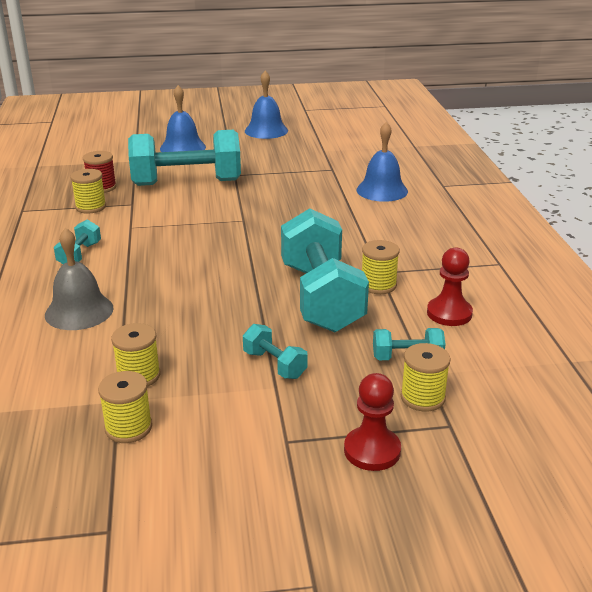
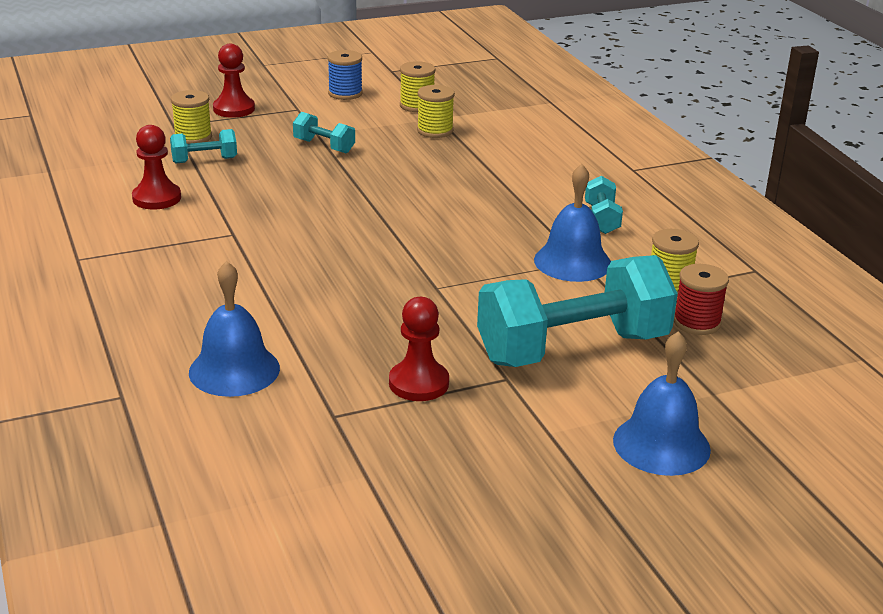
camera: 165 degrees right, 0 degrees up
grey bell [45,228,114,330] -> none
blue bell [245,71,288,139] -> blue bell moved to [534,164,611,282]
turquoise dumbbell [281,208,369,332] -> none
yellow spool [362,240,399,294] -> none
none -> blue spool [328,50,363,100]
none -> red pawn [389,297,449,401]

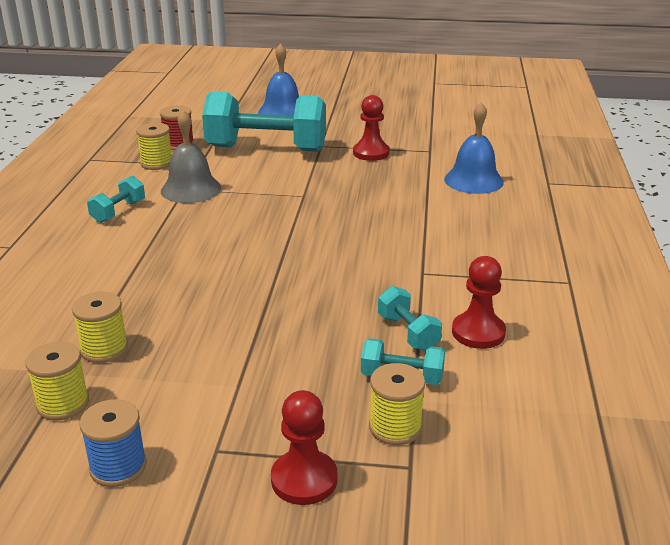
camera: 150 degrees left, 0 degrees up
turquoise dumbbell [293,112,355,154] -> turquoise dumbbell moved to [378,286,442,351]
blue bell [534,164,611,282] -> grey bell [161,110,221,203]

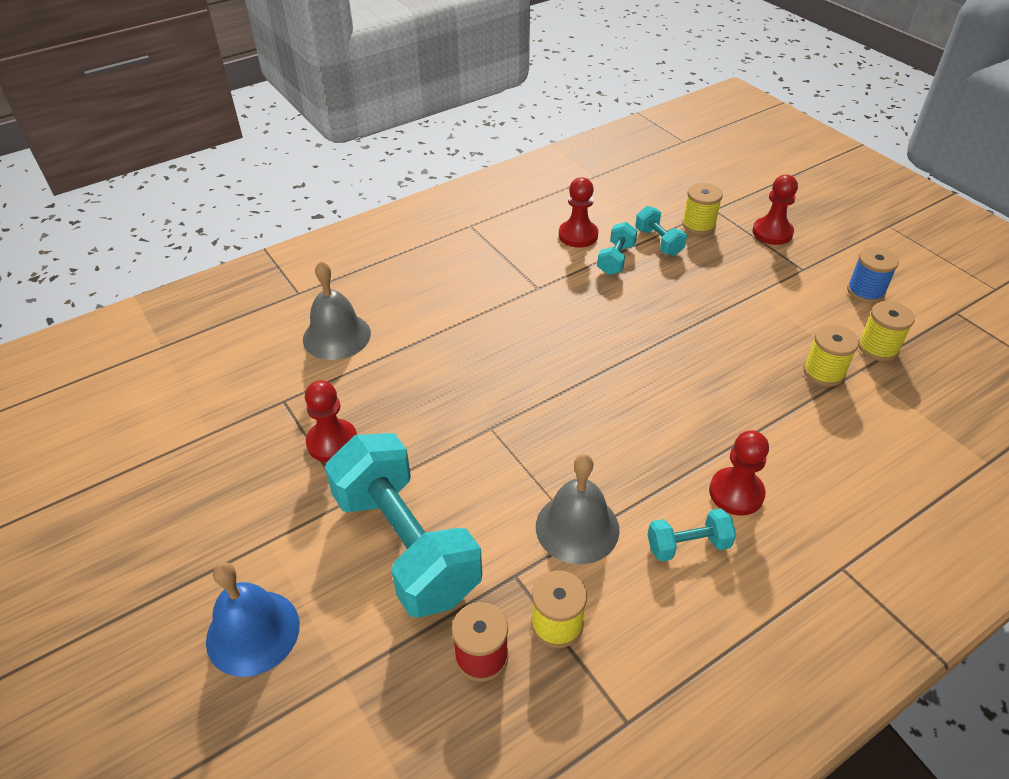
camera: 130 degrees left, 15 degrees up
blue bell [444,102,504,194] -> grey bell [303,261,371,360]
none -> red pawn [709,430,769,516]

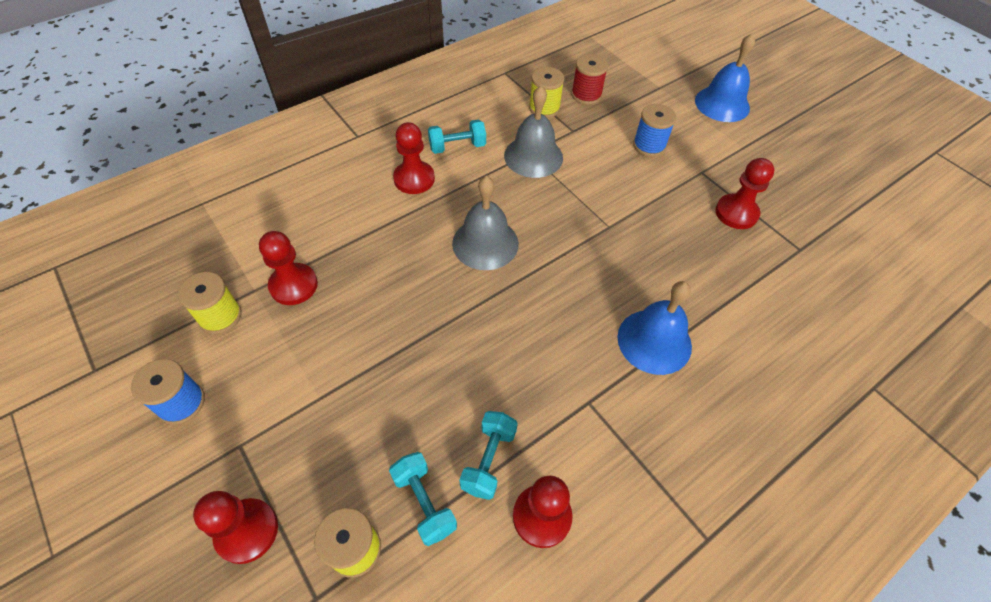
camera: 175 degrees right, 10 degrees up
grey bell [303,261,371,360] -> grey bell moved to [452,176,519,270]
turquoise dumbbell [325,433,482,618] -> blue spool [633,104,676,157]
yellow spool [804,325,859,387] -> red pawn [259,231,318,305]
none -> blue bell [617,281,692,375]

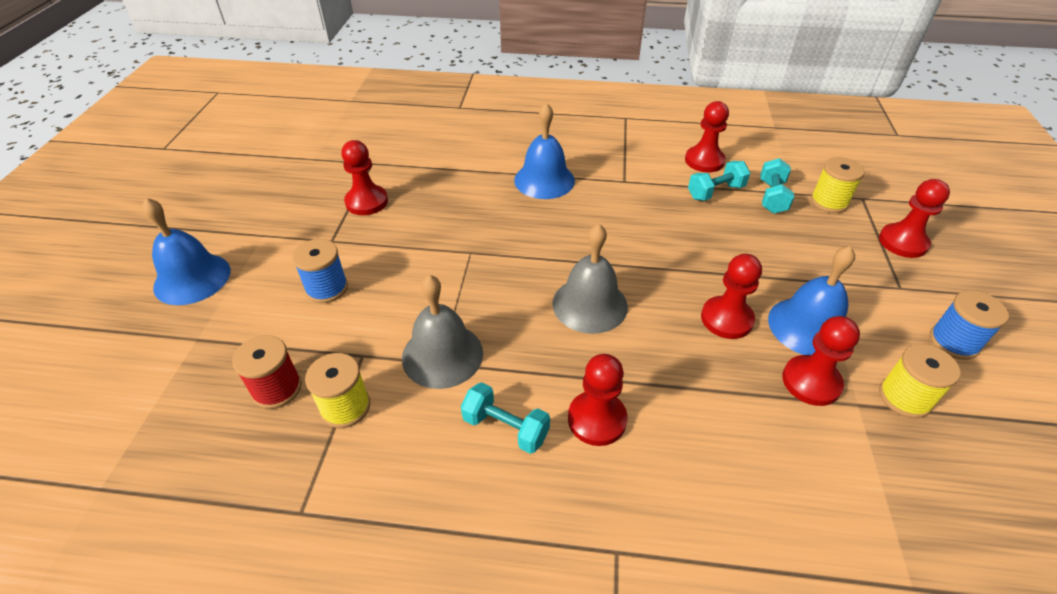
camera: 135 degrees left, 10 degrees down
none -> red pawn [701,254,762,339]
none -> blue bell [768,246,855,355]

